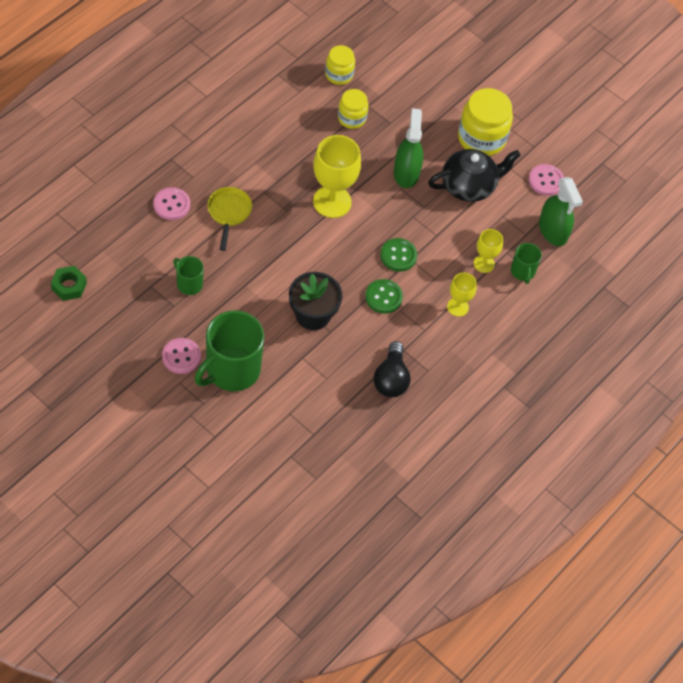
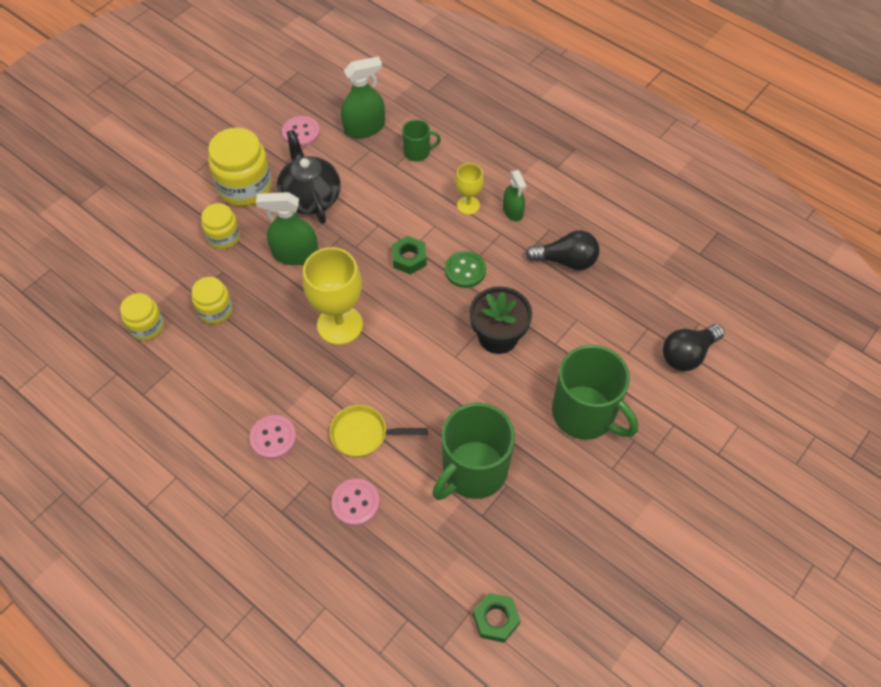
camera: 85 degrees left, 0 degrees up
pink button [162,338,201,374] -> pink button moved to [249,415,297,460]
green mug [173,256,204,295] -> green mug [432,403,515,500], size x2.04
green button [380,238,417,271] -> green nut [392,236,427,275]
yellow goblet [474,229,503,273] -> none
none -> yellow jar [201,203,240,249]
none -> green spray bottle [503,170,526,222]
none -> black light bulb [662,324,724,371]

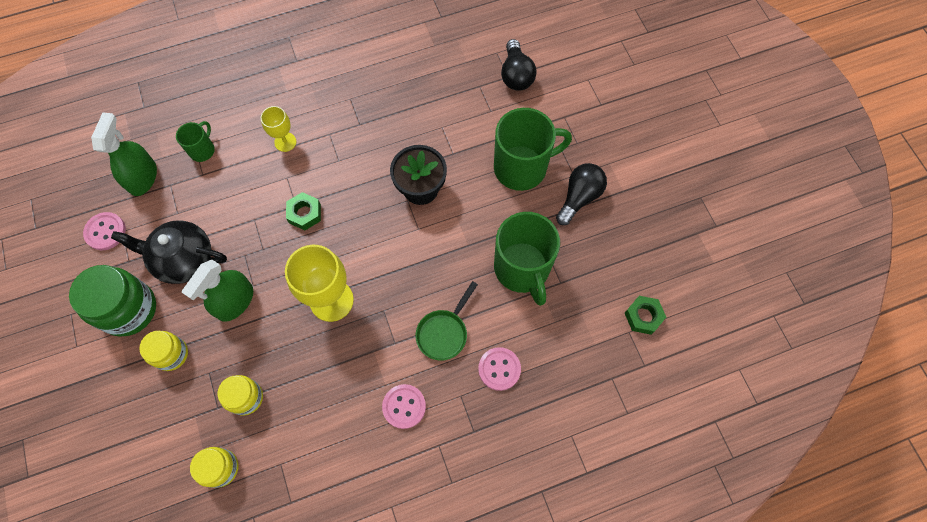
camera: 60 degrees left, 10 degrees up
yellow jar [208,128,272,206] -> green jar [69,265,156,337]
yellow pan [330,405,428,457] -> green pan [416,281,478,361]
green button [445,251,486,288] -> none
green spray bottle [503,170,526,222] -> none
black light bulb [526,230,599,270] -> black light bulb moved to [556,163,607,225]

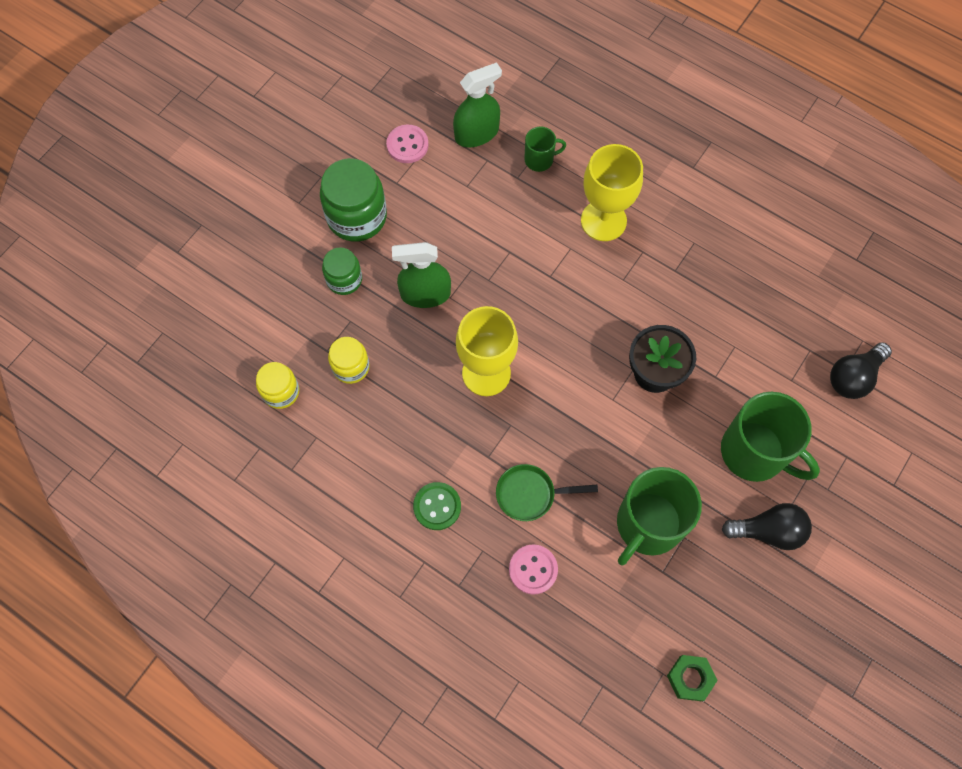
camera: 55 degrees right, 0 degrees up
black teapot [111,220,227,284] -> none
yellow jar [139,331,188,371] -> green jar [322,247,362,295]
yellow goblet [261,106,296,152] -> yellow goblet [581,144,643,241], size x1.84
green nut [286,192,321,230] -> none
pink button [382,384,426,429] -> green button [413,482,461,530]

